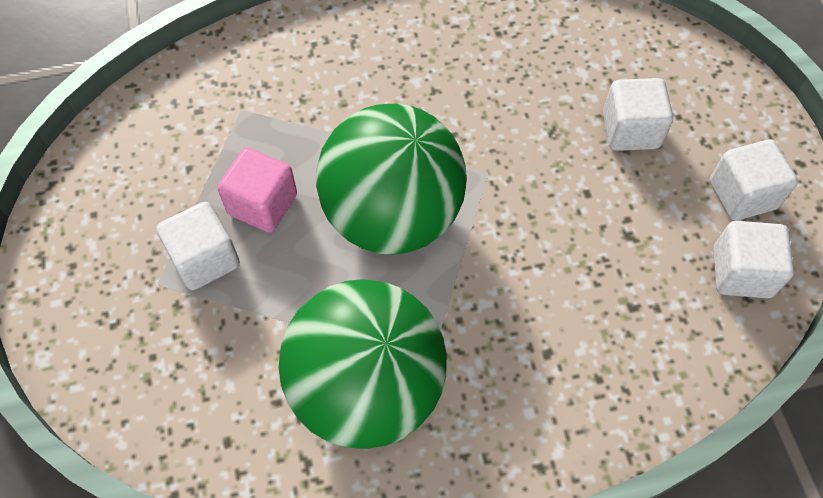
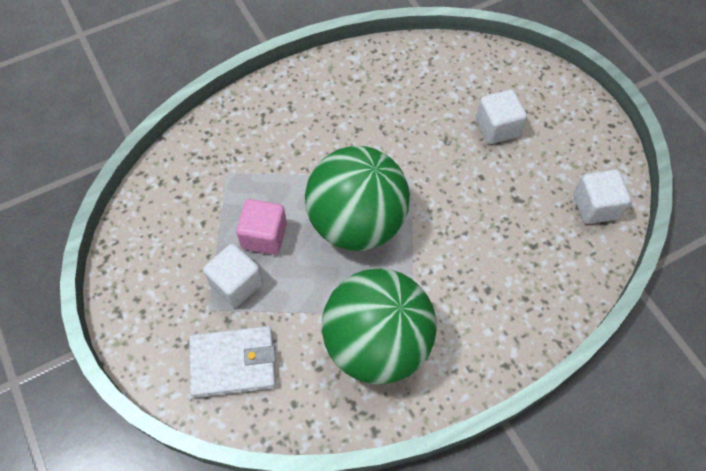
camera: 15 degrees left, 0 degrees up
white cube [710,140,798,221] -> none
none -> white wallet [189,326,276,398]

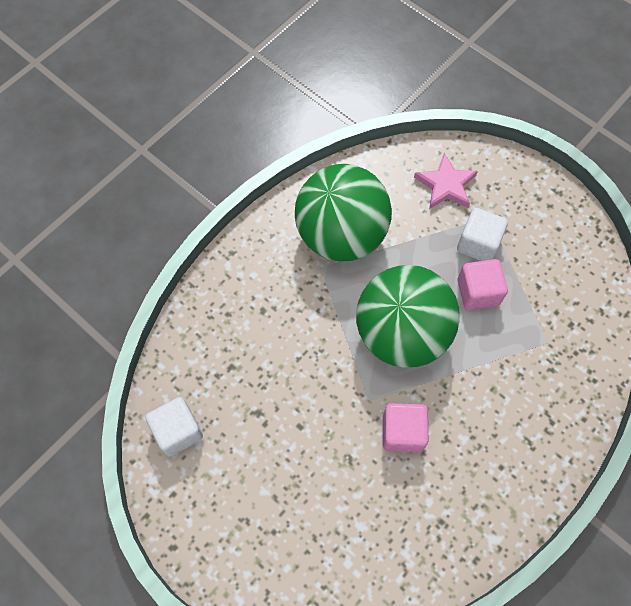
camera: 160 degrees right, 5 degrees up
white wallet [189,326,276,398] -> pink star [414,153,478,209]
white cube [476,89,527,144] -> none
none -> pink cube [383,403,428,453]

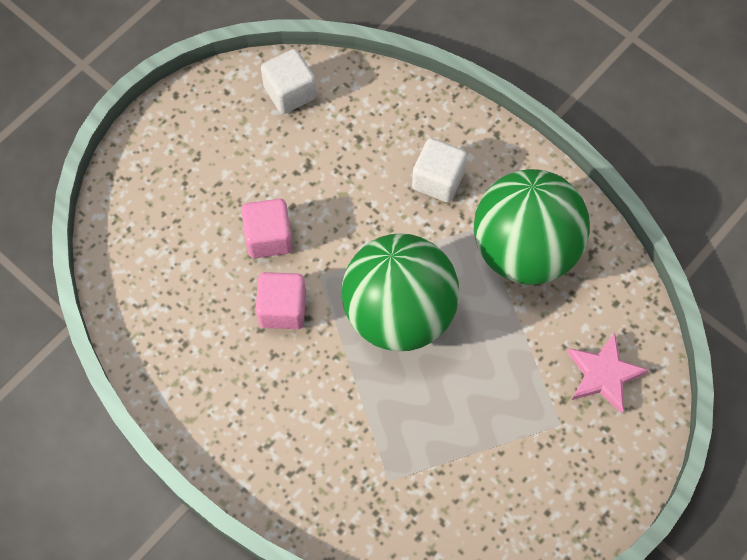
camera: 90 degrees right, 0 degrees up
white cube [457,208,508,261] -> white cube moved to [412,138,467,202]
pink cube [457,259,508,310] -> pink cube moved to [241,199,293,258]

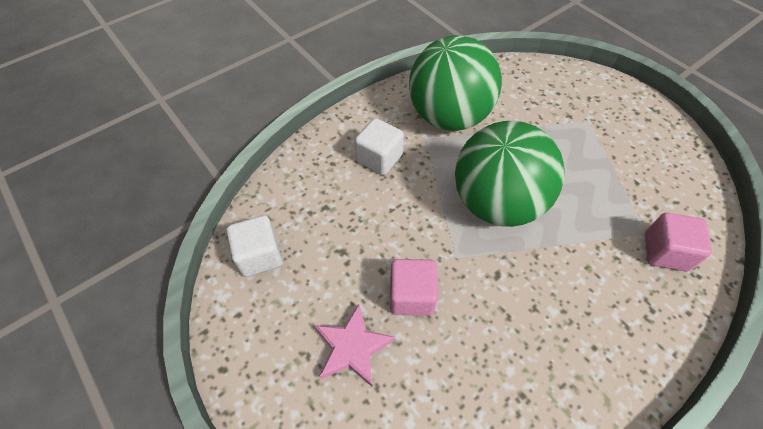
camera: 80 degrees left, 10 degrees down
pink cube [256,272,306,329] -> pink cube moved to [645,213,712,272]
pink star [567,333,648,414] -> pink star moved to [314,304,395,387]

